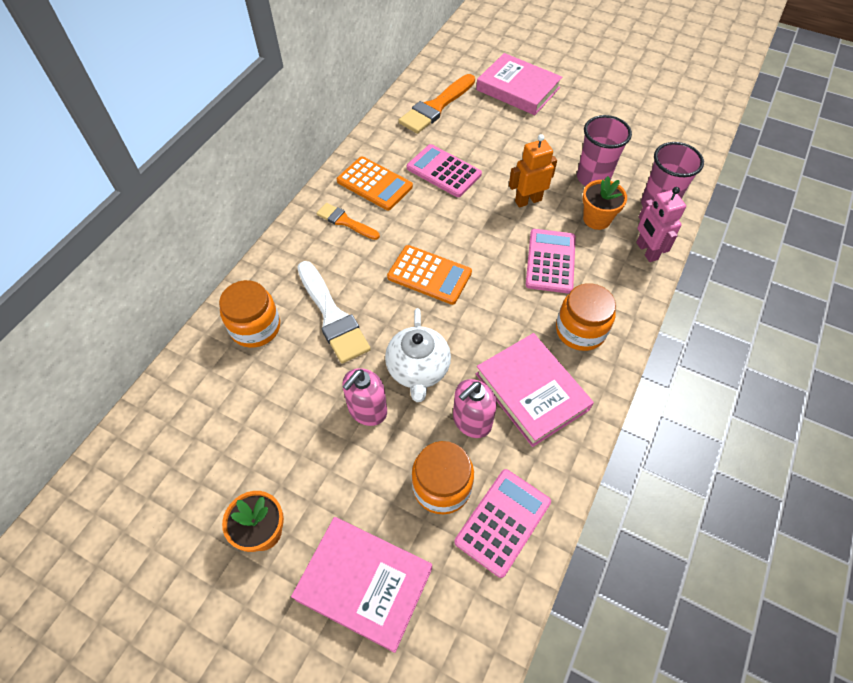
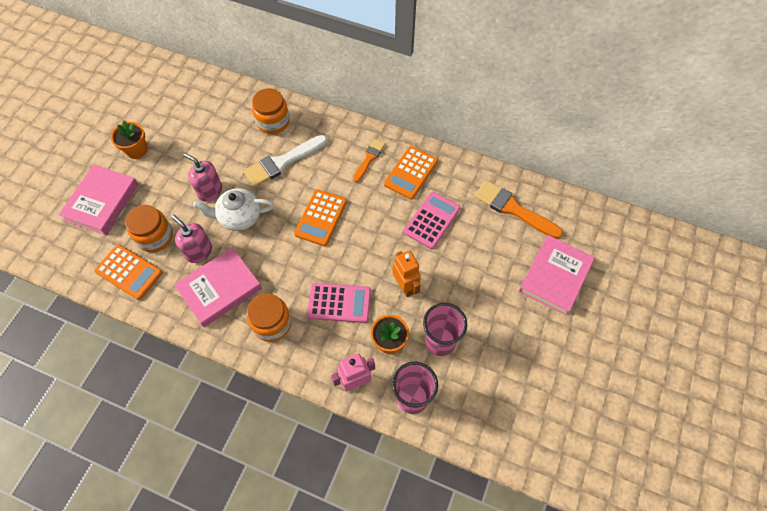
camera: 85 degrees right, 5 degrees up
pink calculator [455,469,551,578] -> orange calculator [94,244,163,300]

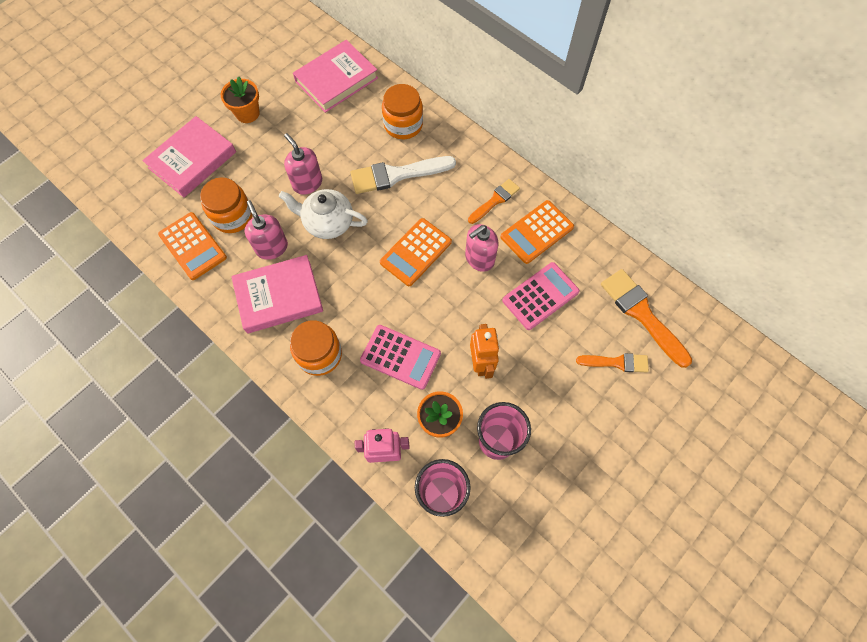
camera: 20 degrees right, 5 degrees up
pink book [519,235,595,316] -> pink book moved to [293,40,378,113]
none -> pink soap dispenser [465,224,498,272]
none -> orange brush [576,353,649,373]

